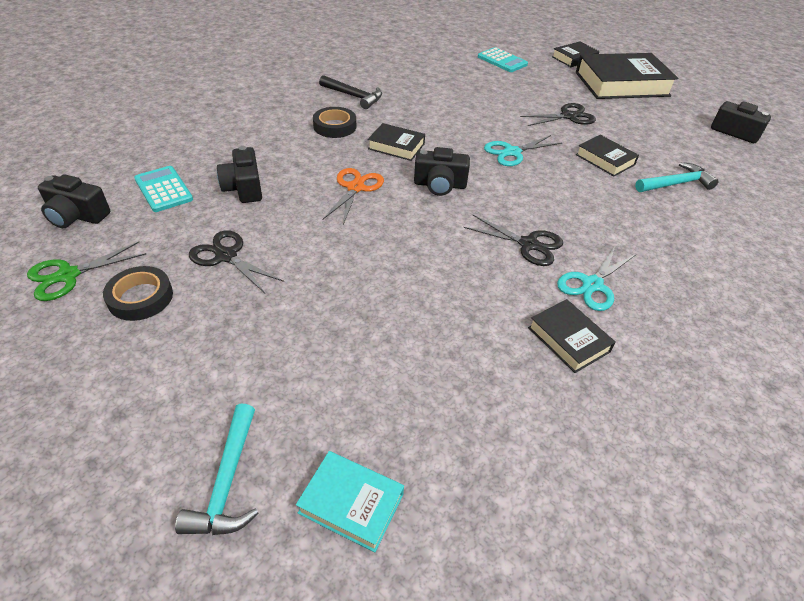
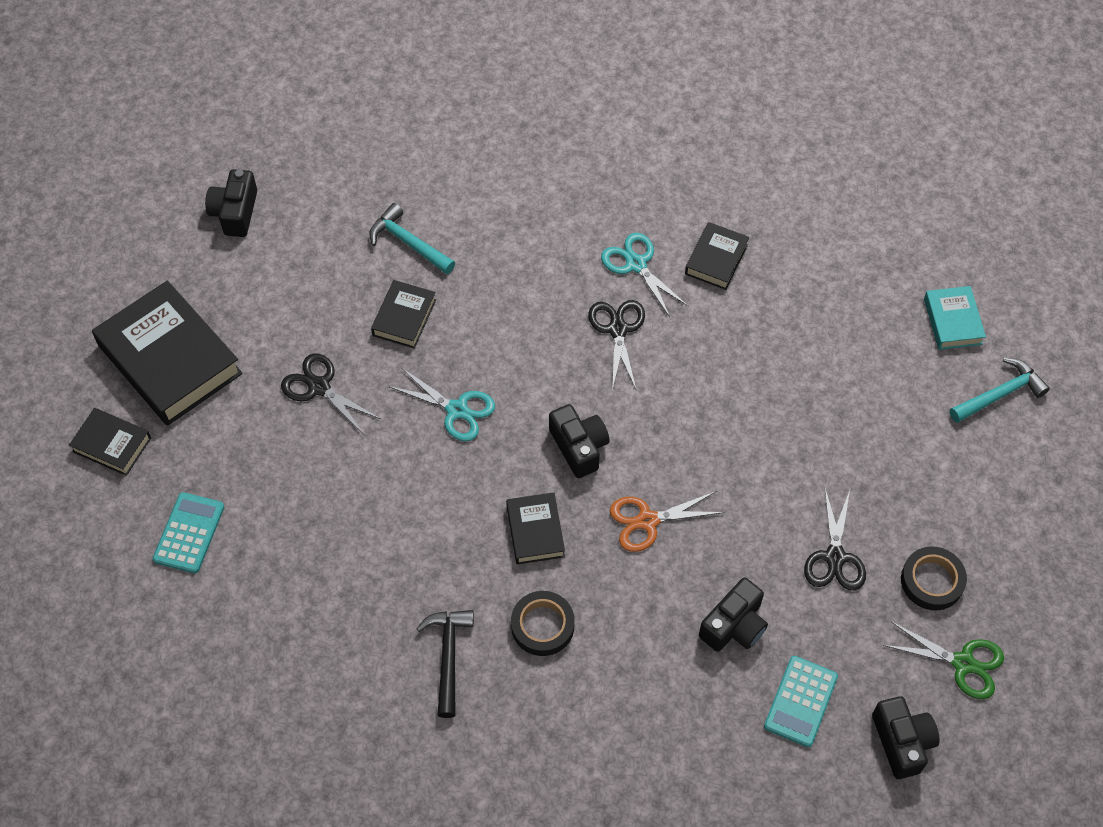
camera: 120 degrees left, 15 degrees up
turquoise scissors [557,245,636,311] -> turquoise scissors turned 135 degrees counterclockwise [601,233,689,317]

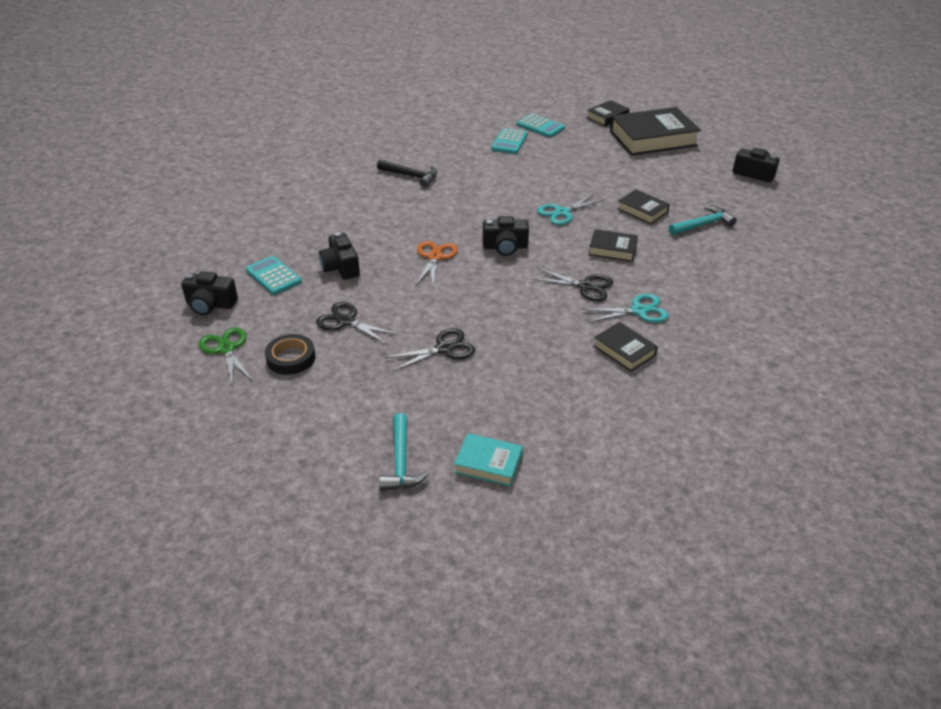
camera: 115 degrees right, 20 degrees down
black scissors [281,353,381,434] -> black scissors moved to [385,328,475,371]
black book [506,492,565,565] -> black book moved to [589,229,638,262]
black tape [511,591,575,656] -> none
green scissors [883,622,1004,699] -> green scissors turned 105 degrees clockwise [199,327,253,387]
none -> turquoise calculator [491,128,528,154]

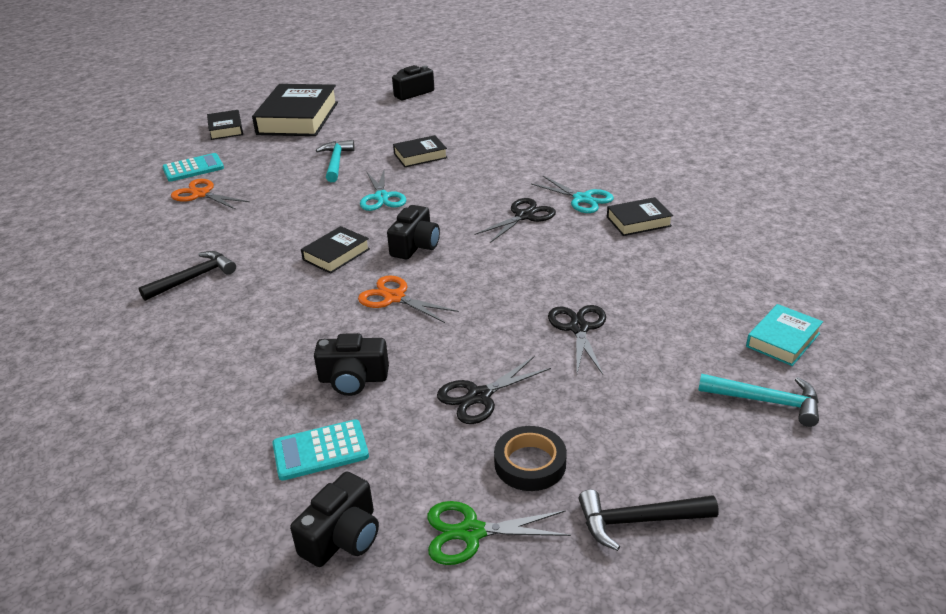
camera: 65 degrees left, 5 degrees down
turquoise calculator [491,128,528,154] -> orange scissors [171,179,250,210]
turquoise scissors [582,294,669,323] -> turquoise scissors turned 120 degrees clockwise [531,176,614,213]
black book [589,229,638,262] -> black book moved to [301,226,370,274]
turquoise hammer [669,206,737,235] -> turquoise hammer moved to [316,140,355,182]
none -> black hammer [579,489,719,551]

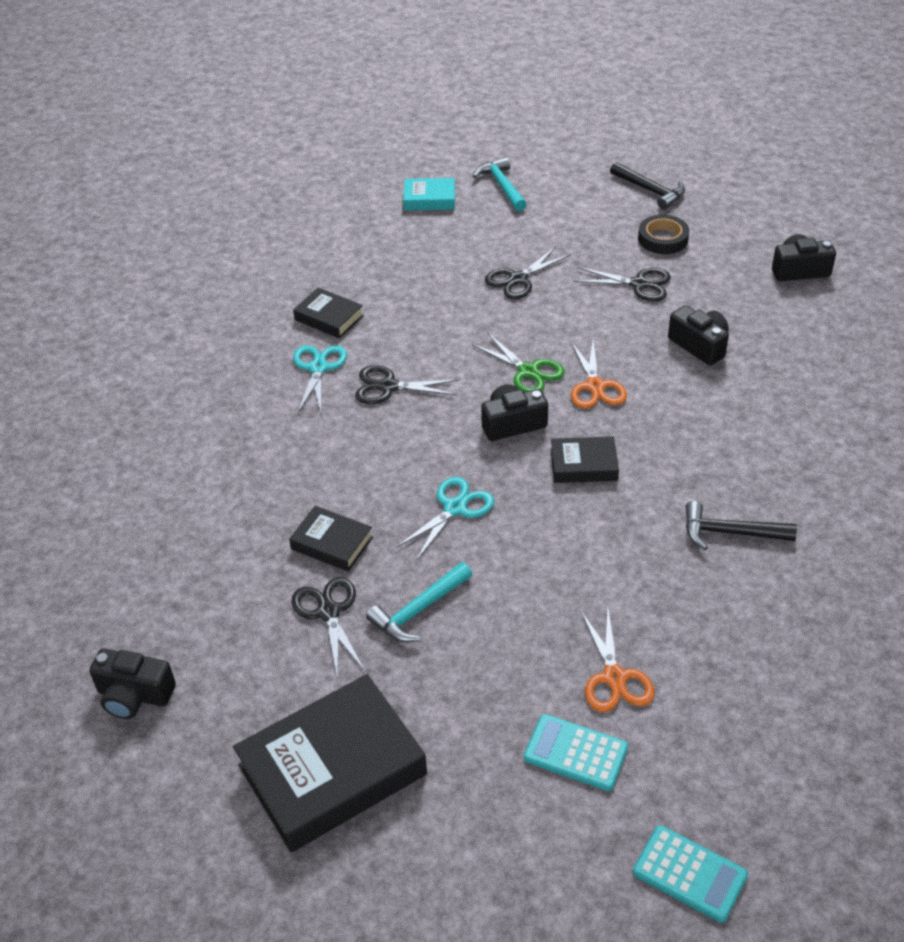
camera: 130 degrees left, 10 degrees up
black book [207,110,243,140] -> none
turquoise calculator [272,419,369,481] -> turquoise calculator moved to [633,825,748,923]
green scissors [427,501,571,565] -> green scissors moved to [472,333,565,392]
none -> black scissors [291,577,365,678]

